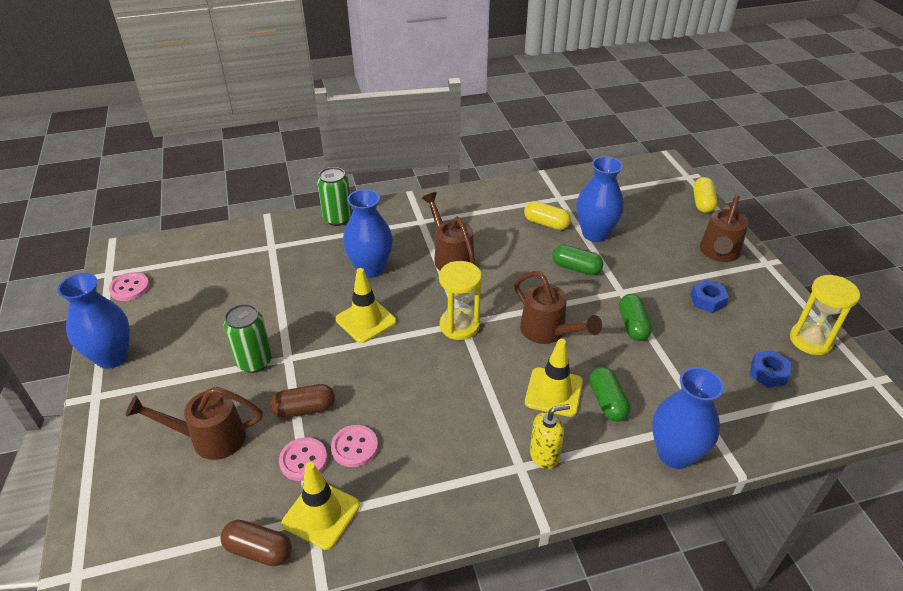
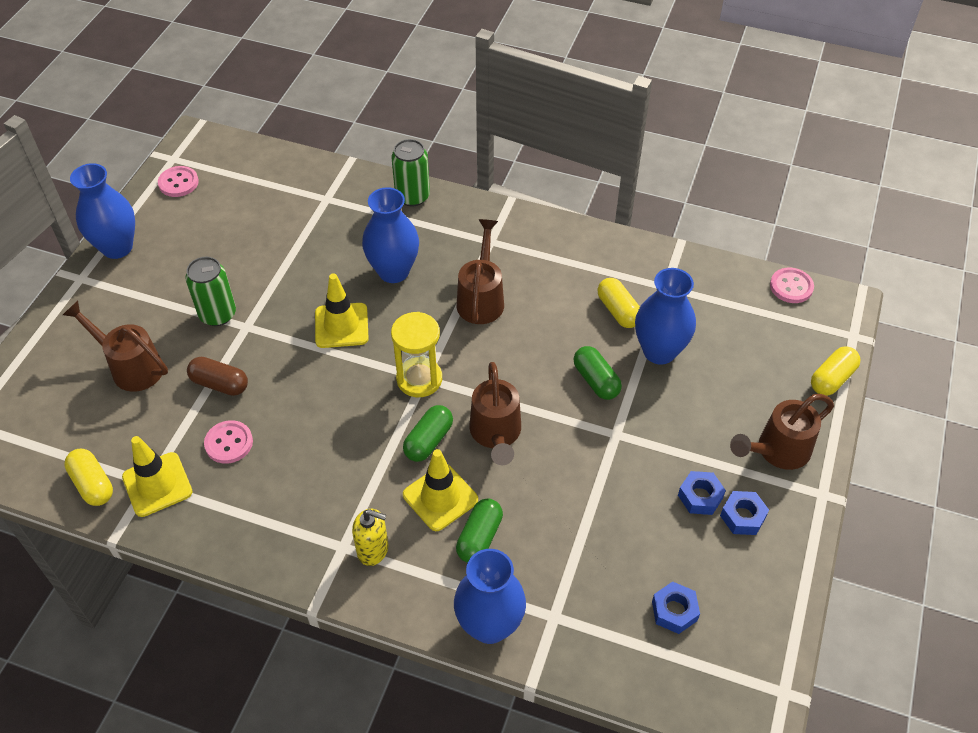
camera: 35 degrees right, 10 degrees up
brown capsule [220,520,292,566] -> yellow capsule [64,449,113,506]
pink button [279,437,327,481] -> pink button moved to [770,268,814,303]
green capsule [619,294,652,341] -> green capsule moved to [403,405,453,462]
yellow hourglass [790,275,860,355] -> none
none -> blue nut [720,491,769,535]

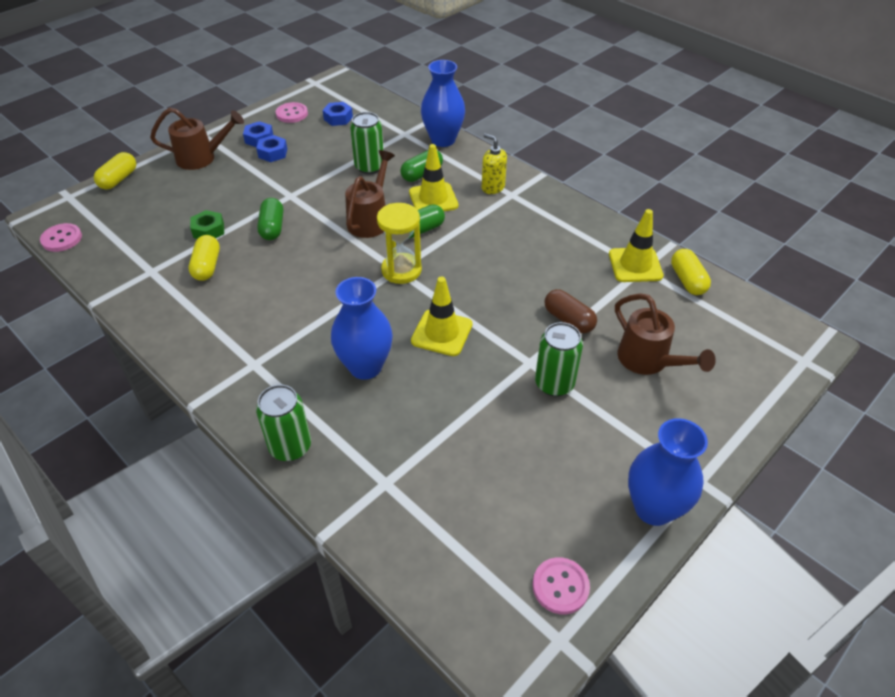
camera: 155 degrees left, 5 degrees down
pink button [204,420,253,464] -> pink button moved to [276,102,308,123]
brown watering can [456,219,504,324] -> none
blue vase [635,268,696,365] -> green nut [190,210,224,239]
yellow capsule [811,346,861,396] -> yellow capsule turned 45 degrees counterclockwise [94,152,136,190]
none -> green can [350,112,384,174]

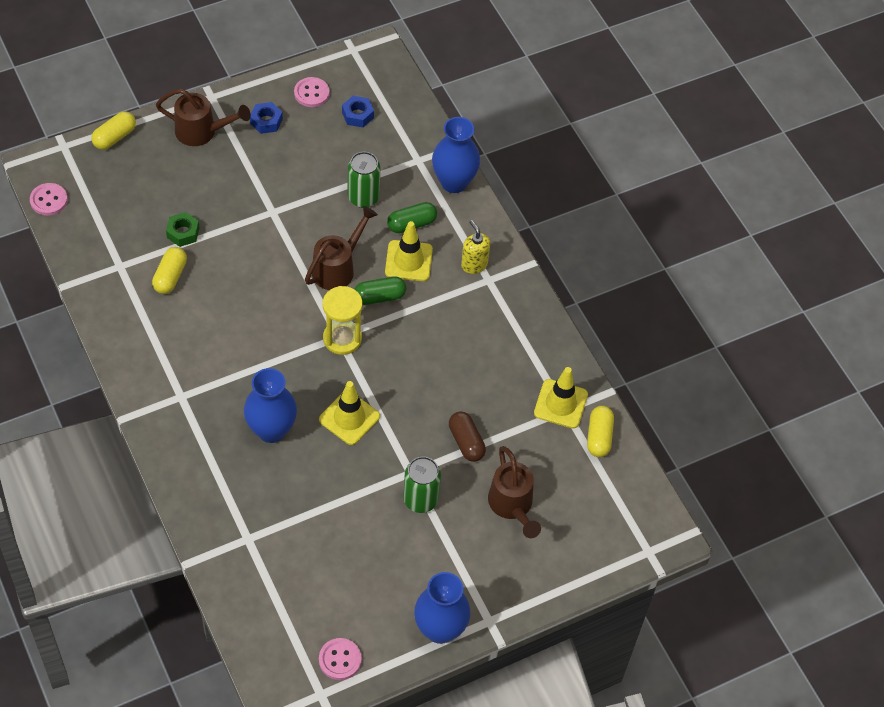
camera: 15 degrees right, 10 degrees up
blue nut [256,135,287,162] -> none
green can [256,385,311,461] -> none
green capsule [257,198,283,240] -> none

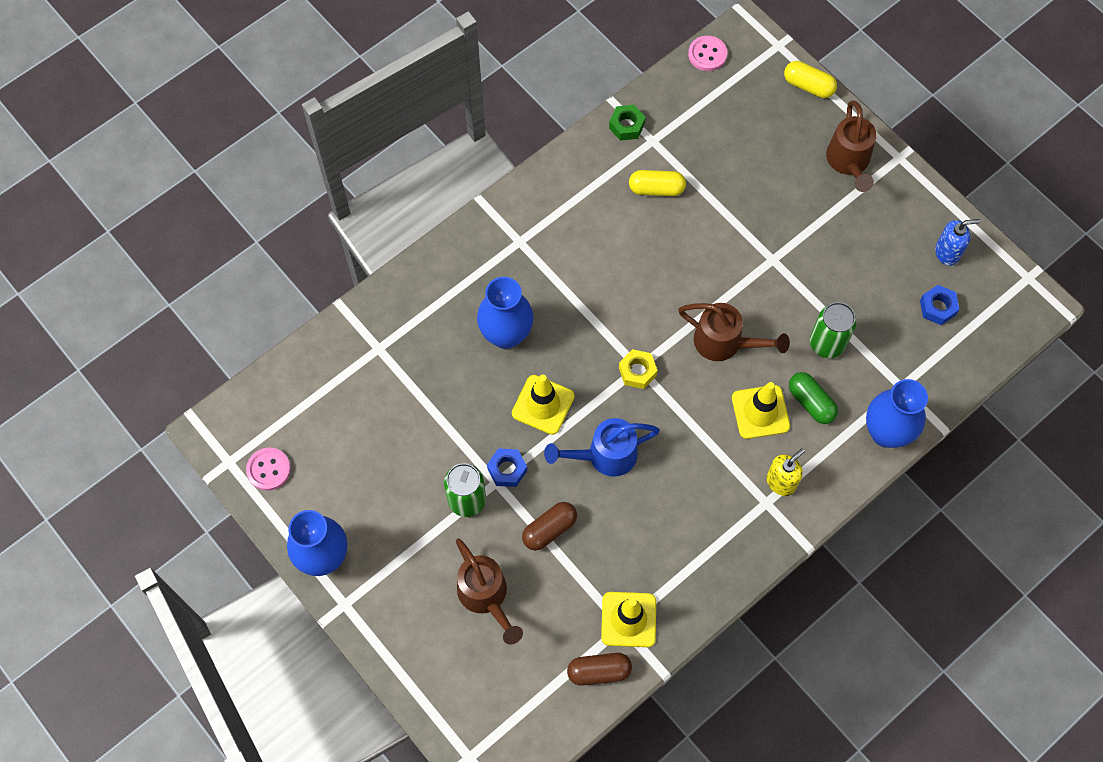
camera: 80 degrees right, 10 degrees up
green nut [166,212,199,247] -> green nut moved to [609,105,646,141]
blue nut [250,102,283,134] -> blue nut moved to [487,448,527,487]
pink button [294,77,329,107] -> blue soap dispenser [935,219,980,266]
yellow hourglass [323,286,363,355] -> yellow nut [619,349,658,389]
green capsule [355,276,406,305] -> none
brown watering can [488,446,541,538] -> brown watering can turned 90 degrees counterclockwise [456,539,523,645]
yellow capsule [587,406,614,457] -> brown capsule [567,653,632,686]
none -> blue watering can [544,418,660,477]

